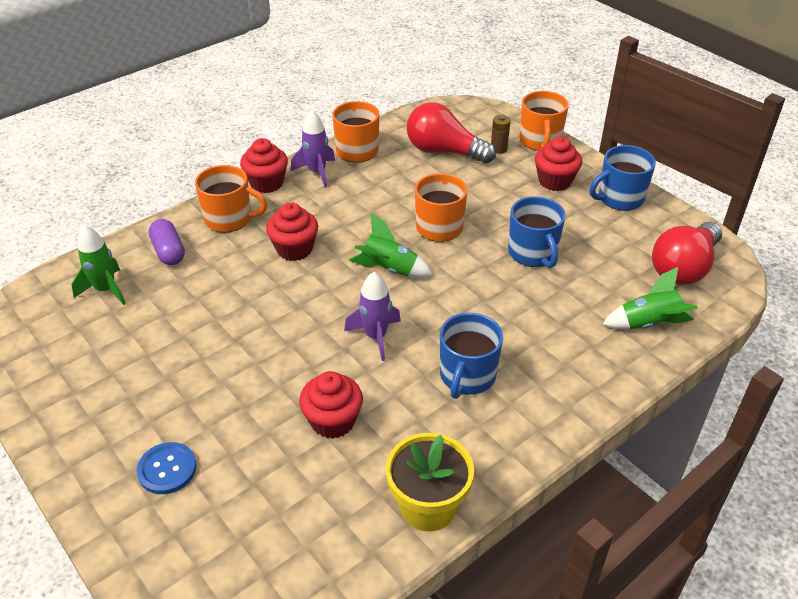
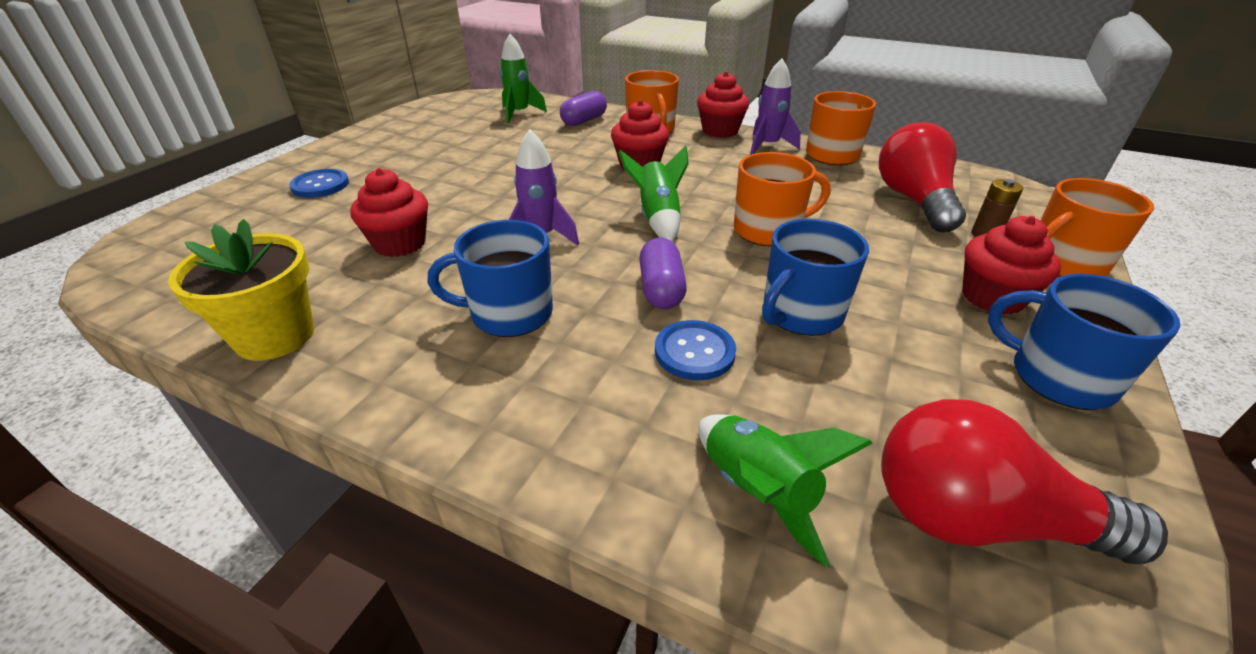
camera: 65 degrees right, 5 degrees down
none -> purple capsule [639,237,687,309]
none -> blue button [655,320,736,380]

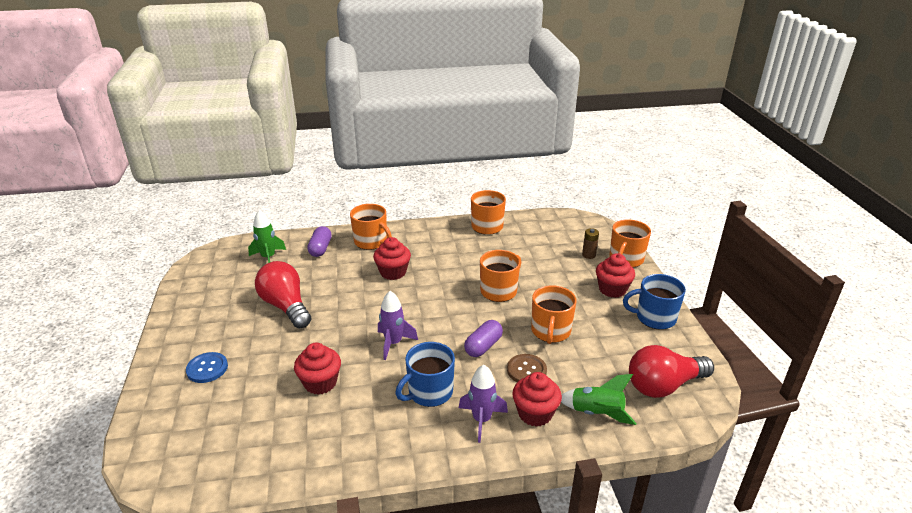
camera: 35 degrees left, 5 degrees down
yellow flower pot [168,219,314,361] -> none
green rocket [618,145,689,242] -> none
purple capsule [639,237,687,309] -> purple capsule turned 75 degrees clockwise [464,320,503,357]
blue button [655,320,736,380] -> brown button [507,354,547,382]
red cupcake [697,72,749,138] -> red cupcake moved to [512,372,562,427]
purple rocket [750,58,801,155] -> purple rocket moved to [459,365,508,443]
blue mug [762,219,869,336] -> orange mug [531,285,577,344]
red light bulb [879,122,966,233] -> red light bulb moved to [255,261,311,328]

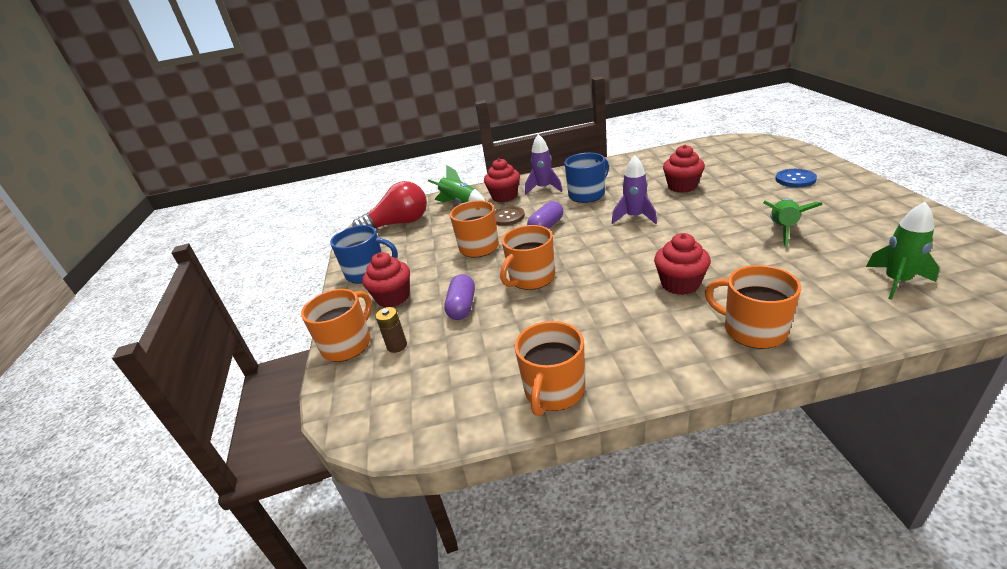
camera: 175 degrees left, 0 degrees up
red light bulb [255,261,311,328] -> green rocket [763,198,823,247]
purple capsule [307,226,332,257] -> purple capsule moved to [444,274,475,320]

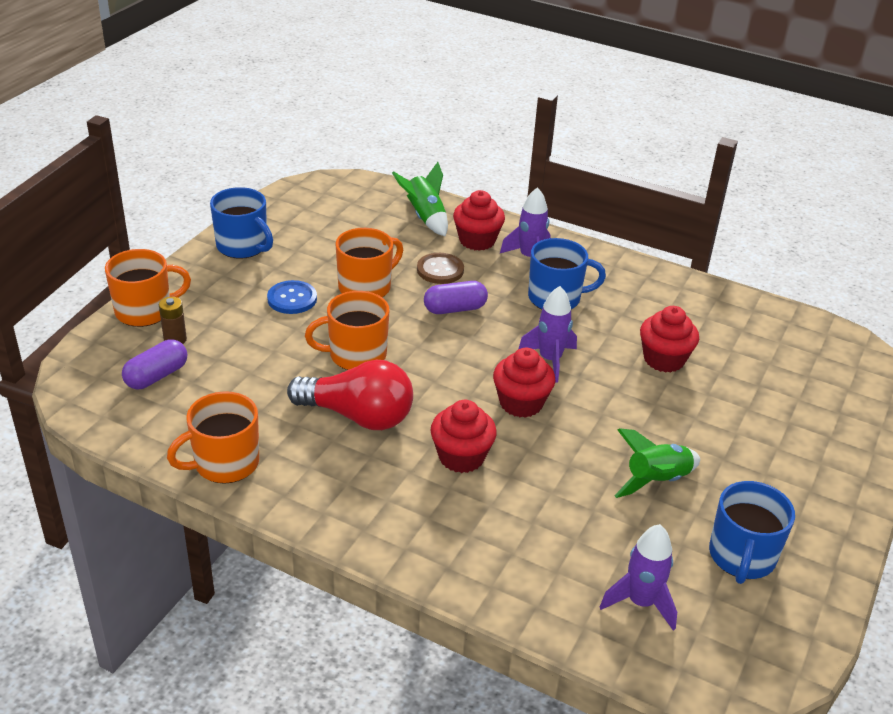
camera: 30 degrees right, 5 degrees up
red light bulb [352,181,427,228] -> red light bulb moved to [287,360,413,430]
red cupcake [362,252,410,307] -> red cupcake moved to [493,347,555,418]
purple capsule [444,274,475,320] -> purple capsule moved to [122,340,187,389]
orange mug [705,265,801,349] -> none
blue button [775,169,817,187] -> blue button moved to [267,280,317,314]
green rocket [866,202,939,300] -> purple rocket [600,524,677,631]
none -> blue mug [709,481,795,584]

